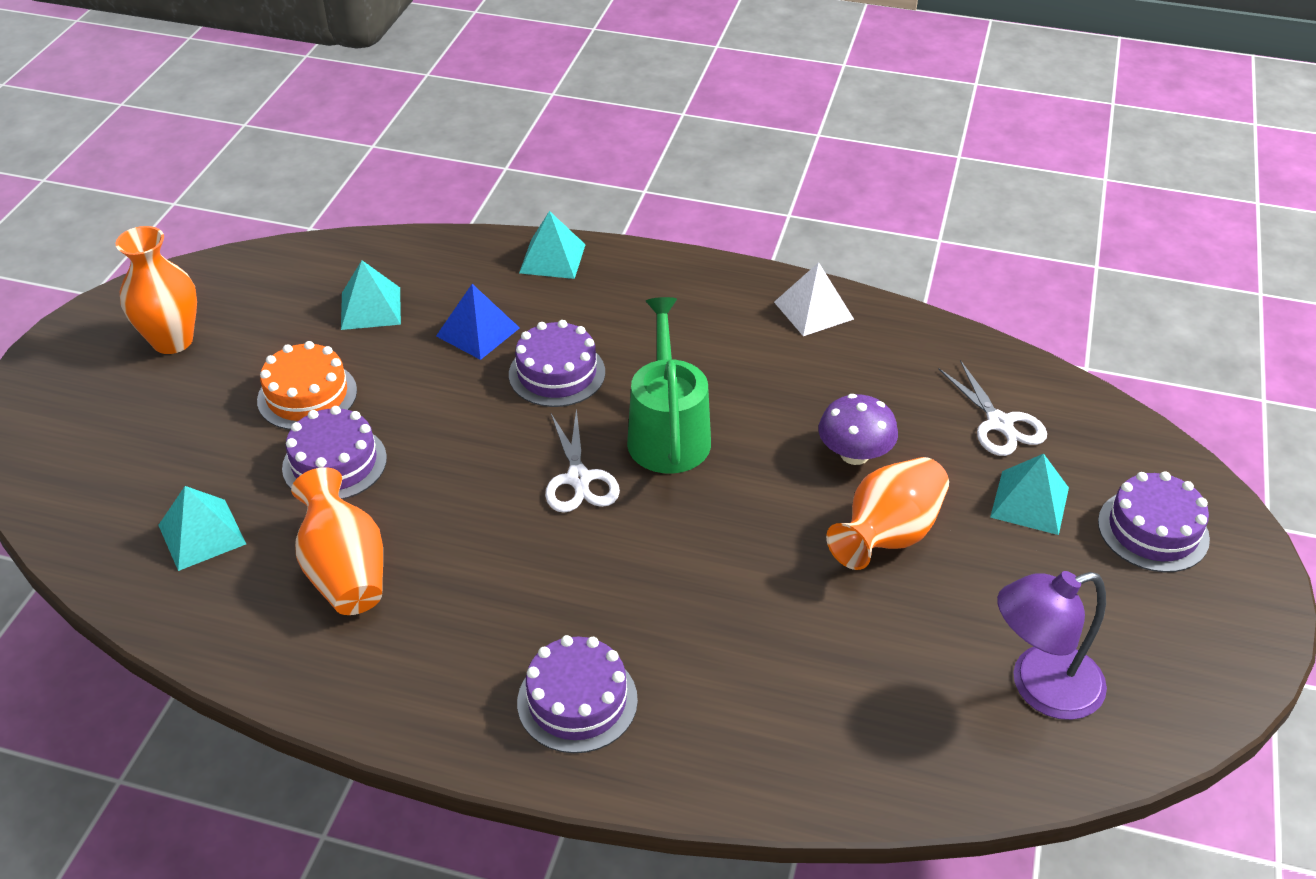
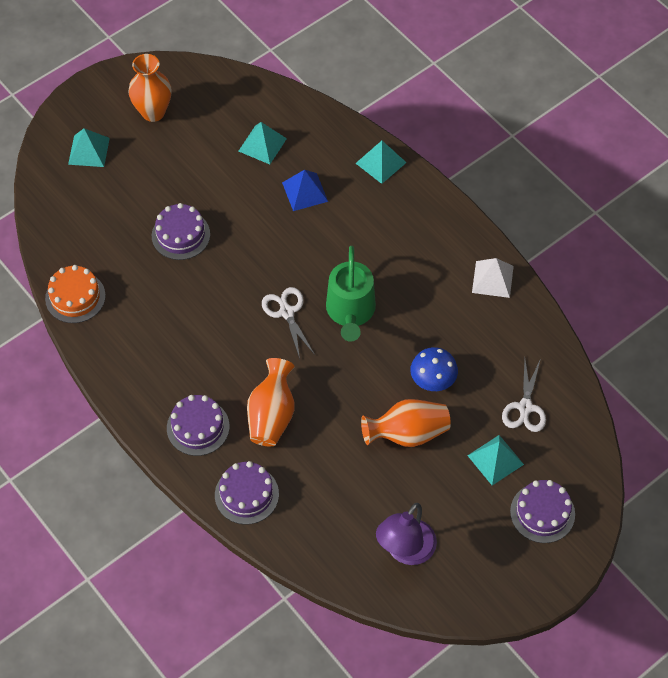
camera: 35 degrees right, 15 degrees up
turquoise pyramid [158,486,246,571] -> turquoise pyramid moved to [68,128,110,167]
orange cake [257,341,357,430] -> orange cake moved to [45,265,106,323]
orange vase [291,467,383,615] -> orange vase moved to [247,358,295,446]
purple cake [509,320,605,407] -> purple cake moved to [215,461,279,525]
white scissors [545,408,620,513] -> white scissors turned 135 degrees clockwise [262,287,315,359]
green watering can [627,297,711,474] -> green watering can turned 150 degrees clockwise [326,246,376,342]
purple mushroom [818,394,898,465] -> blue mushroom [410,347,458,391]
purple lamp [997,571,1107,720] -> purple lamp turned 75 degrees counterclockwise [376,503,437,565]

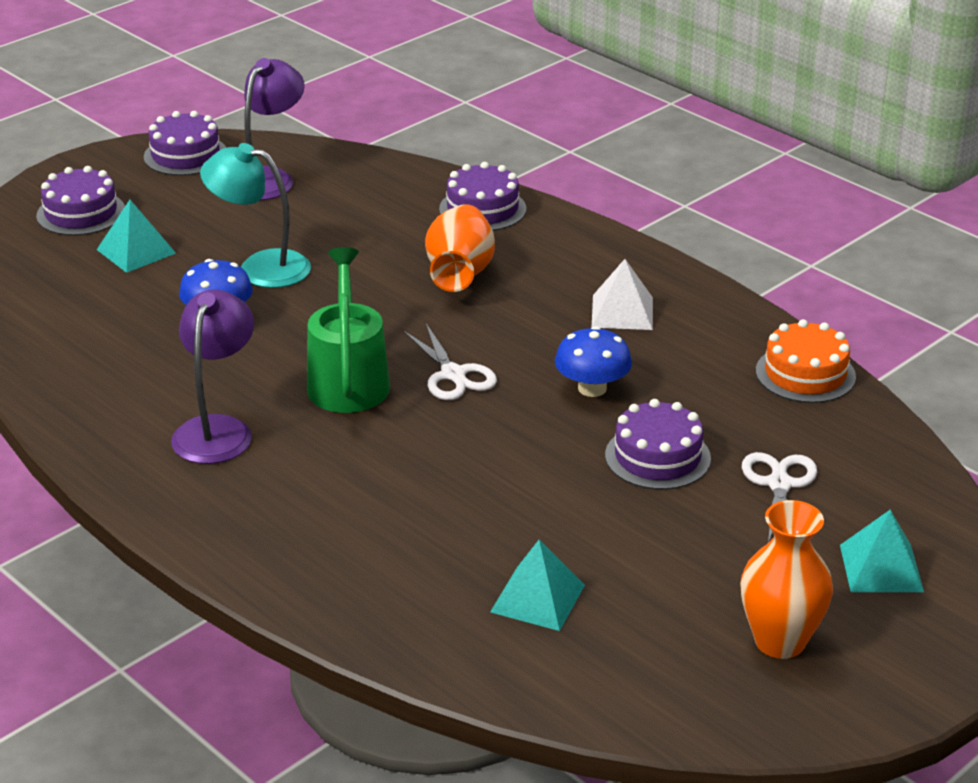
camera: 175 degrees right, 25 degrees down
purple cake [167,395,230,456] -> purple cake moved to [144,111,226,176]
blue pyramid [282,170,328,211] -> none
turquoise pyramid [355,141,407,184] -> none
orange vase [361,399,451,447] -> turquoise lamp [200,143,311,288]
white pyramid [472,258,514,298] -> white pyramid moved to [592,259,653,330]
white scissors [502,358,546,432] -> white scissors moved to [742,452,817,543]
none -> purple lamp [171,290,254,464]
none -> blue mushroom [555,326,632,397]

